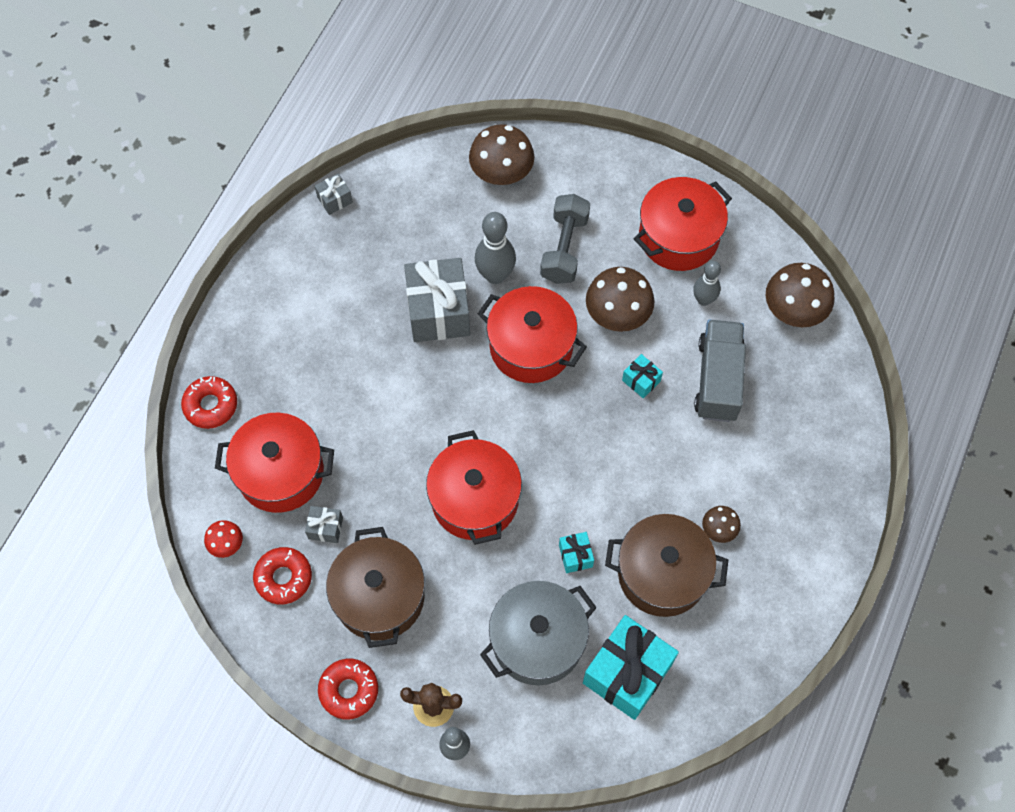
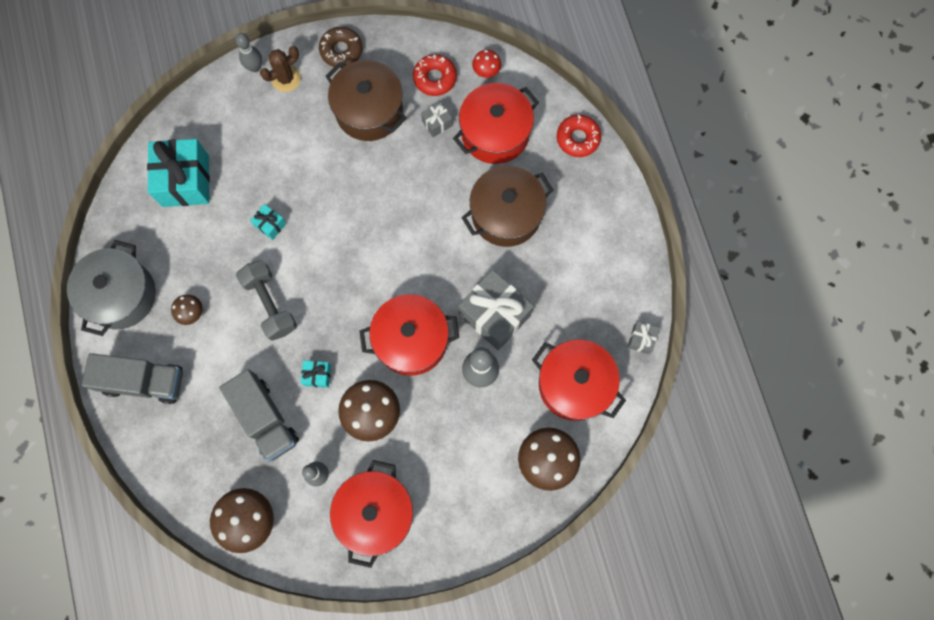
camera: 140 degrees right, 10 degrees up
red donut [318,659,378,719] -> brown donut [319,27,362,68]
red pot [426,430,522,545] -> red pot moved to [532,340,626,421]
grey pot [480,581,597,685] -> grey pot moved to [67,240,156,336]
grey dumbbell [540,194,590,284] -> grey dumbbell moved to [236,260,297,341]
brown pot [605,514,728,617] -> brown pot moved to [461,166,553,247]
none -> grey truck [82,353,183,404]

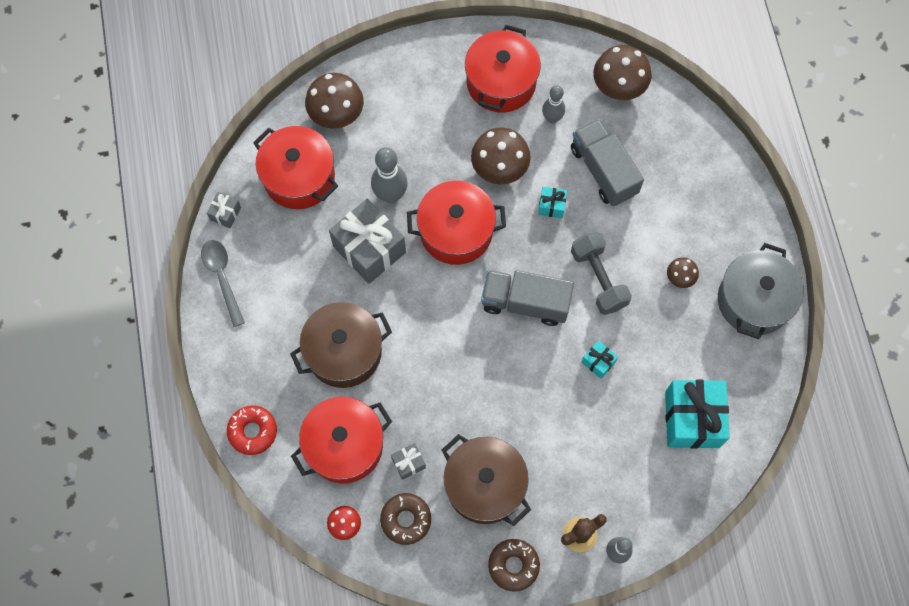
camera: 175 degrees left, 5 degrees down
grey truck [82,353,183,404] -> grey truck moved to [481,270,574,326]
red donut [413,54,457,96] -> brown donut [380,493,431,545]
none -> grey spoon [201,240,245,327]

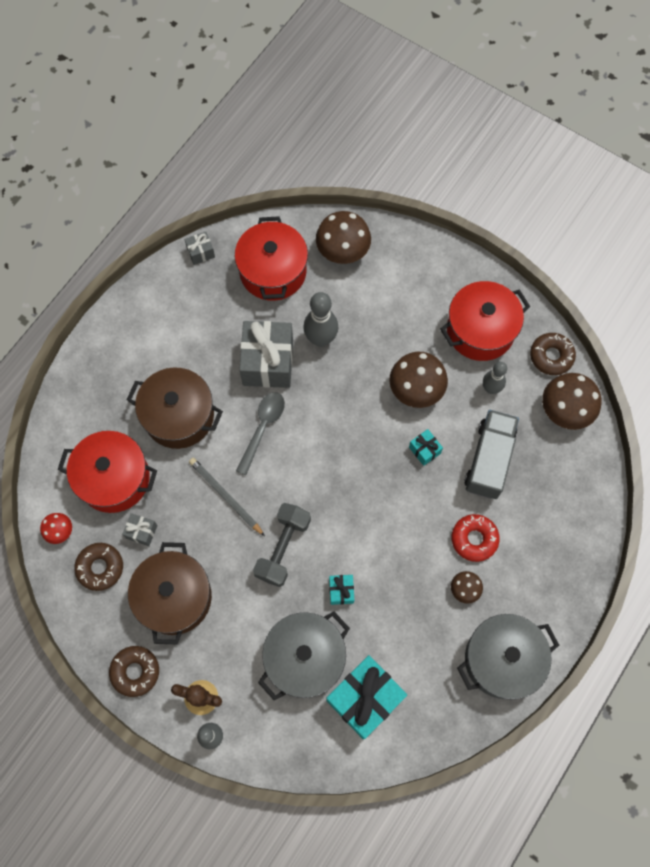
camera: 45 degrees right, 0 degrees up
grey spoon [201,240,245,327] -> grey spoon moved to [236,392,285,475]
red donut [227,405,277,455] -> red donut moved to [452,514,500,562]
red pot [407,181,506,265] -> none
grey truck [481,270,574,326] -> none
grey dumbbell [571,232,632,315] -> grey dumbbell moved to [253,503,311,587]
none -> grey pencil [189,458,265,536]
none -> grey pot [258,611,350,700]
none -> brown donut [530,333,576,375]

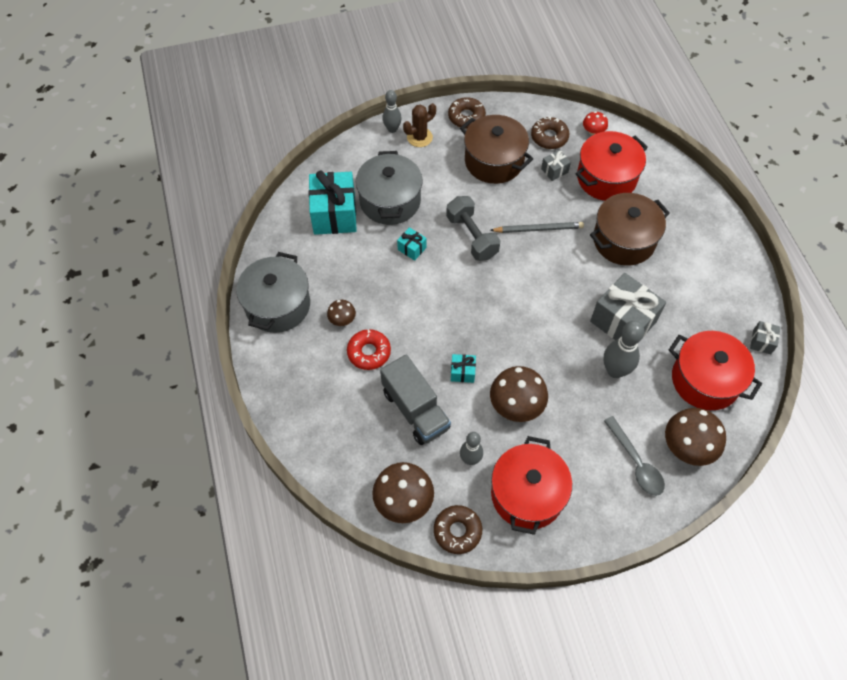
camera: 130 degrees right, 10 degrees down
grey spoon [236,392,285,475] -> grey spoon moved to [604,416,665,496]

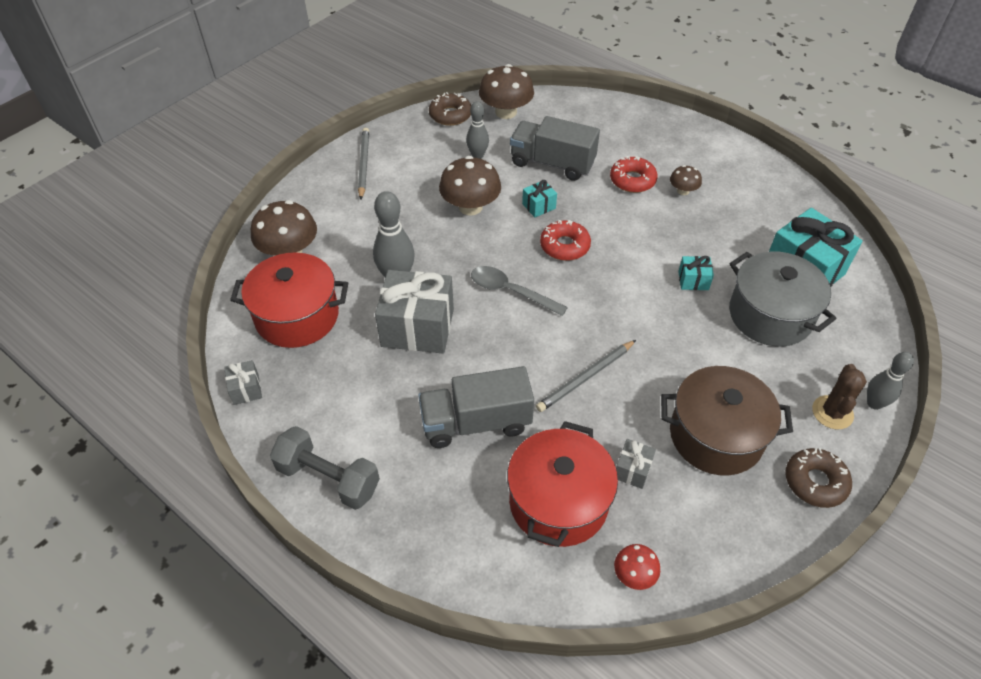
camera: 145 degrees right, 10 degrees down
grey pot [236,252,310,333] -> none
grey dumbbell [446,196,500,261] -> grey dumbbell moved to [270,426,380,510]
red pot [491,436,572,535] -> none
brown donut [531,116,570,149] -> none
brown pot [590,193,670,266] -> grey truck [418,366,534,448]
grey spoon [604,416,665,496] -> grey spoon moved to [471,266,568,316]
none -> grey pencil [358,128,369,200]
none -> red donut [540,220,591,261]

